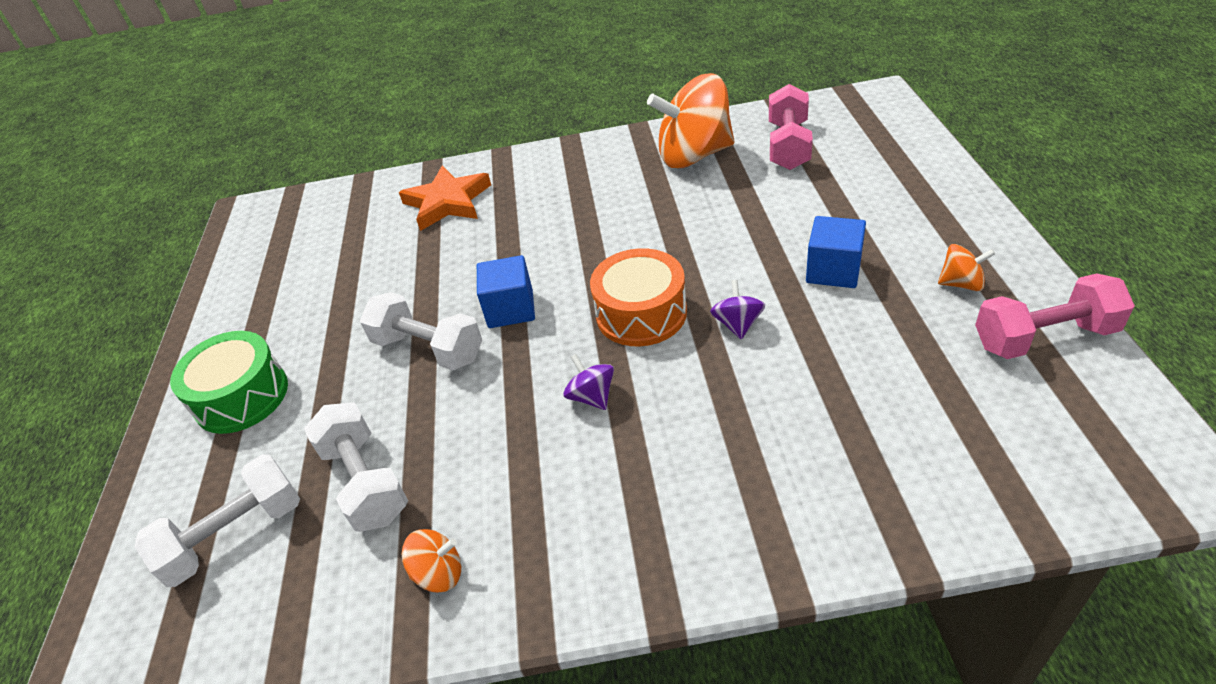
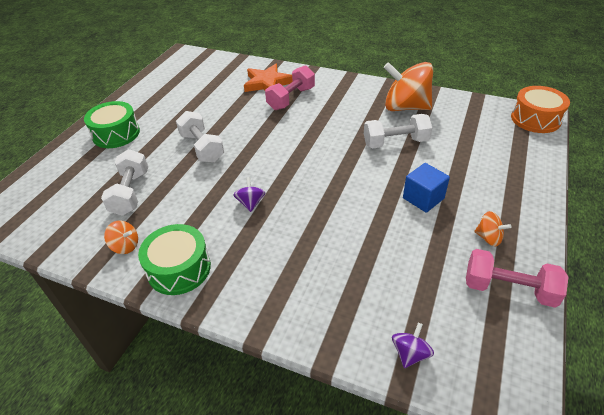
camera: 25 degrees right, 0 degrees up
white dumbbell [135,454,300,587] -> white dumbbell moved to [364,114,432,148]
blue cube [477,255,535,328] -> none
orange drum [590,248,687,346] -> orange drum moved to [511,86,570,133]
purple spinning top [710,280,765,339] -> purple spinning top moved to [392,323,434,368]
pink dumbbell [769,84,813,170] -> pink dumbbell moved to [265,65,315,110]
none -> green drum [138,224,211,295]

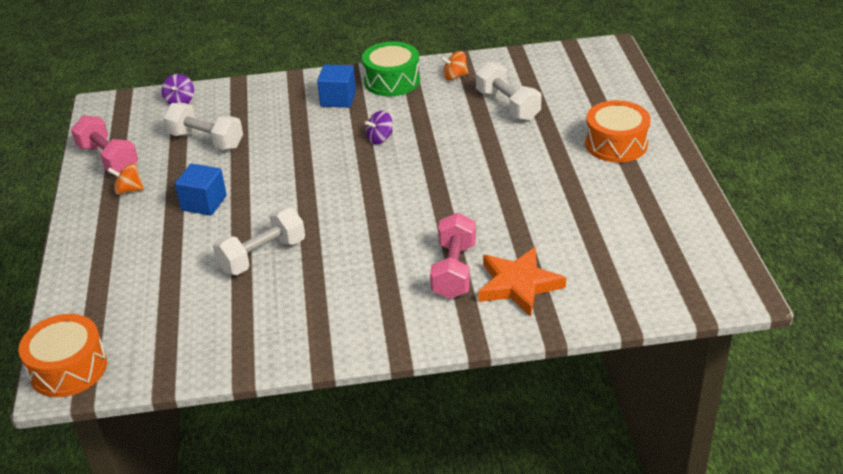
camera: 150 degrees right, 5 degrees down
green drum [84,101,140,148] -> orange drum [585,100,651,162]
white dumbbell [176,111,224,163] -> white dumbbell moved to [163,103,243,150]
purple spinning top [233,177,266,212] -> purple spinning top turned 90 degrees clockwise [365,111,393,144]
orange spinning top [384,62,433,111] -> none
pink dumbbell [466,249,569,308] -> pink dumbbell turned 60 degrees clockwise [71,115,138,174]
none -> blue cube [317,64,356,108]

